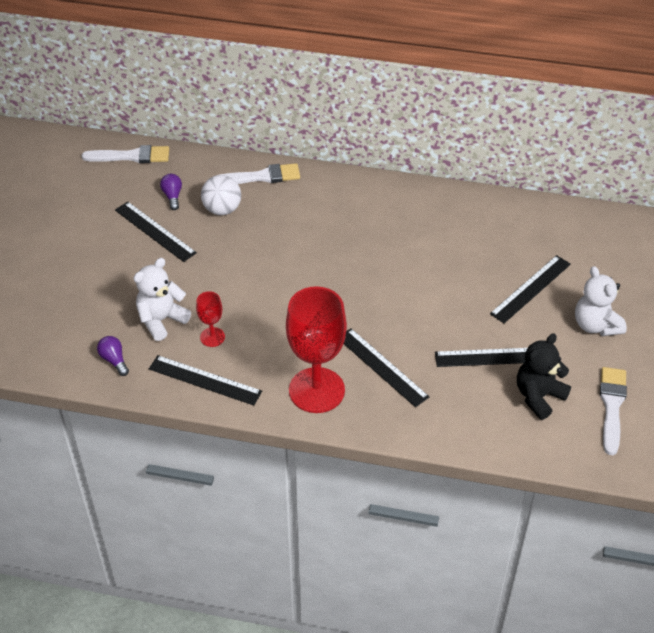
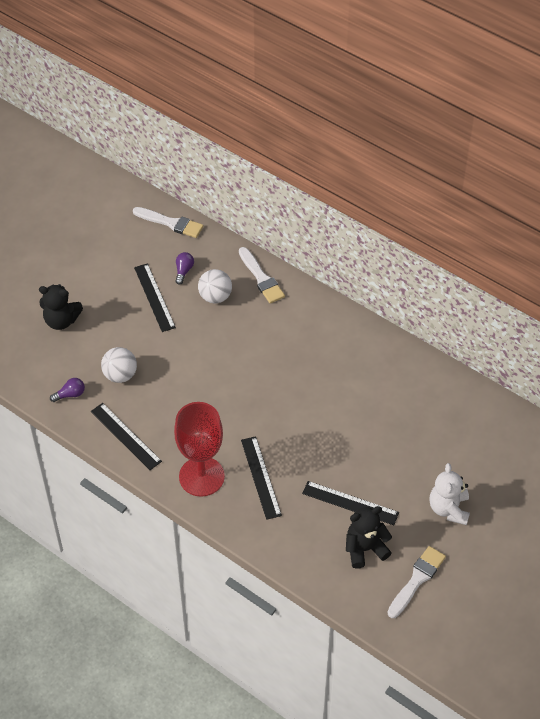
camera: 25 degrees right, 5 degrees up
purple light bulb [97,336,129,376] -> purple light bulb turned 75 degrees clockwise [50,378,85,402]
white teddy bear [134,258,191,341] -> white ball [101,347,137,383]
red goblet [196,291,225,347] -> none
white brush [220,163,300,184] -> white brush turned 45 degrees clockwise [239,247,285,303]
black ruler [490,255,571,323] -> none
none -> black teddy bear [39,284,83,330]

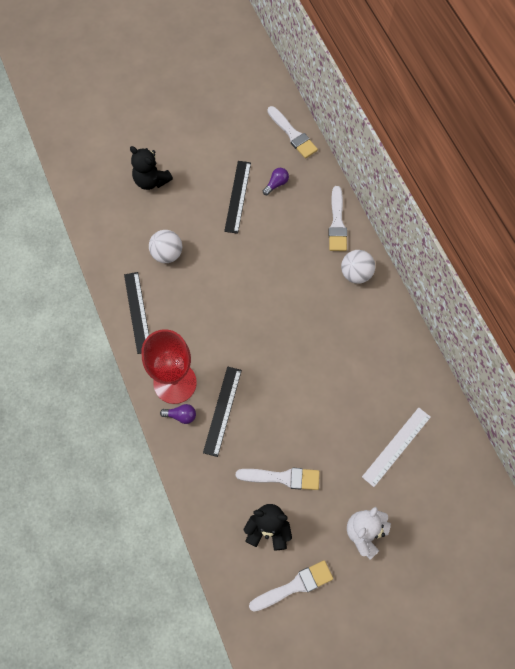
camera: 30 degrees right, 15 degrees up
purple light bulb [50,378,85,402] -> purple light bulb moved to [160,404,196,424]
white ball [198,269,232,303] -> white ball moved to [341,250,375,284]
black ruler [302,481,399,525] -> white brush [236,468,320,490]
none -> white ruler [362,408,431,487]

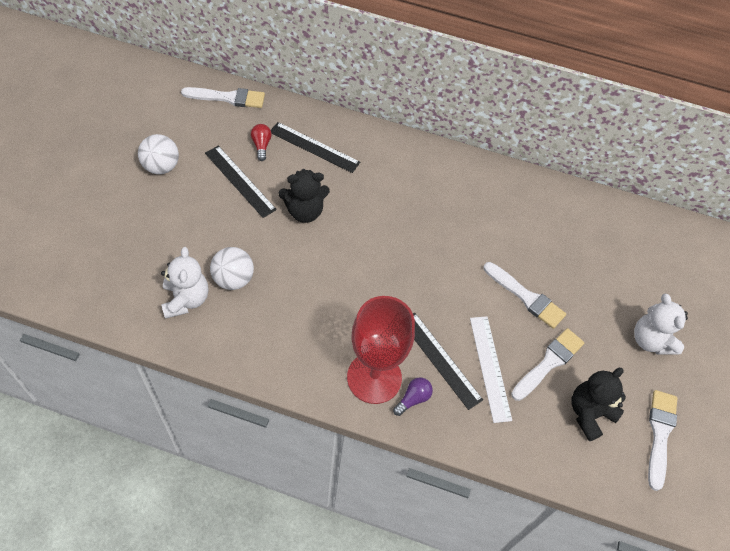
camera: 55 degrees left, 10 degrees down
black ruler [124,272,149,354] -> black ruler moved to [271,122,360,173]
black teddy bear [130,146,173,190] -> black teddy bear moved to [279,169,330,223]
purple light bulb [263,168,289,195] -> red light bulb [251,124,272,161]
white brush [329,186,347,251] -> white brush moved to [484,262,566,329]
white ball [341,250,375,284] -> white ball moved to [138,134,179,174]
white ruler [362,408,431,487] -> white ruler moved to [470,316,512,423]
none -> white teddy bear [161,247,208,319]

